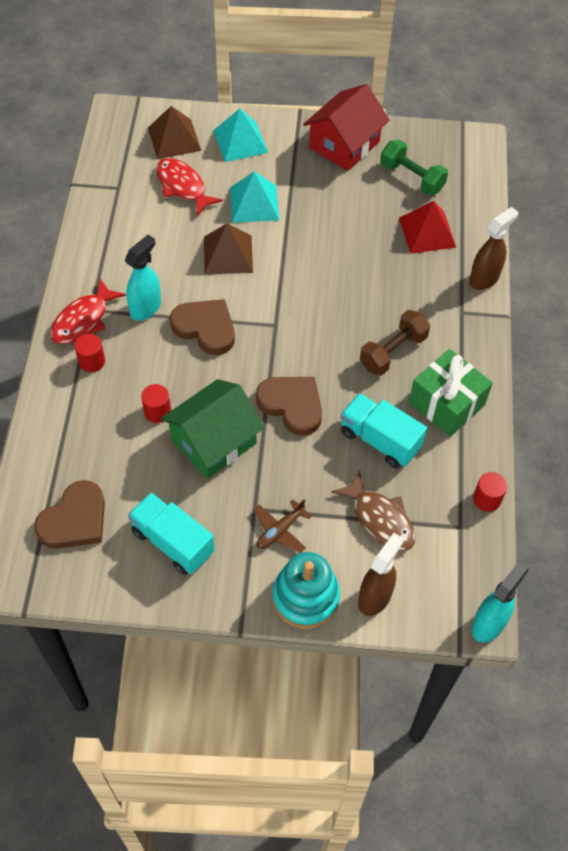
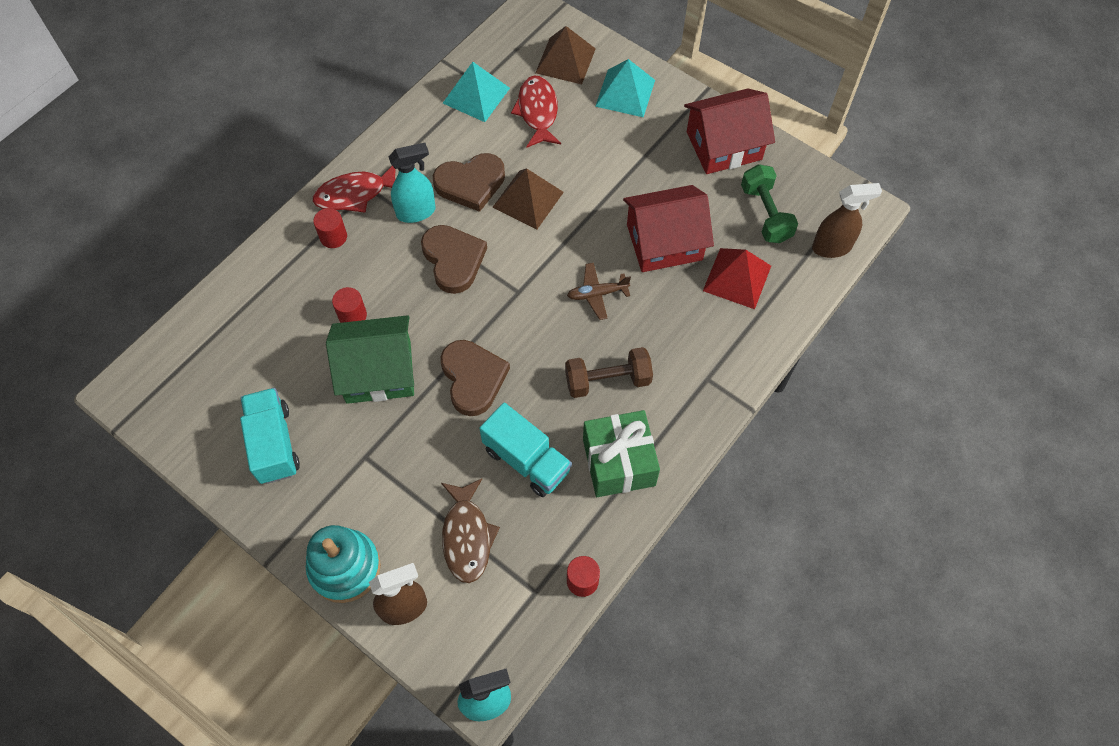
camera: 35 degrees right, 5 degrees up
brown heart [34,480,105,549] -> brown heart moved to [433,153,505,212]
turquoise pyramid [230,172,279,223] -> turquoise pyramid moved to [443,62,510,122]
brown plane [253,499,312,553] -> brown plane moved to [567,263,631,320]
turquoise truck [340,393,427,468] -> turquoise truck turned 150 degrees clockwise [479,403,572,497]
brown spray bottle [469,207,518,290] -> brown spray bottle moved to [812,183,882,258]
none -> red house [623,185,714,272]

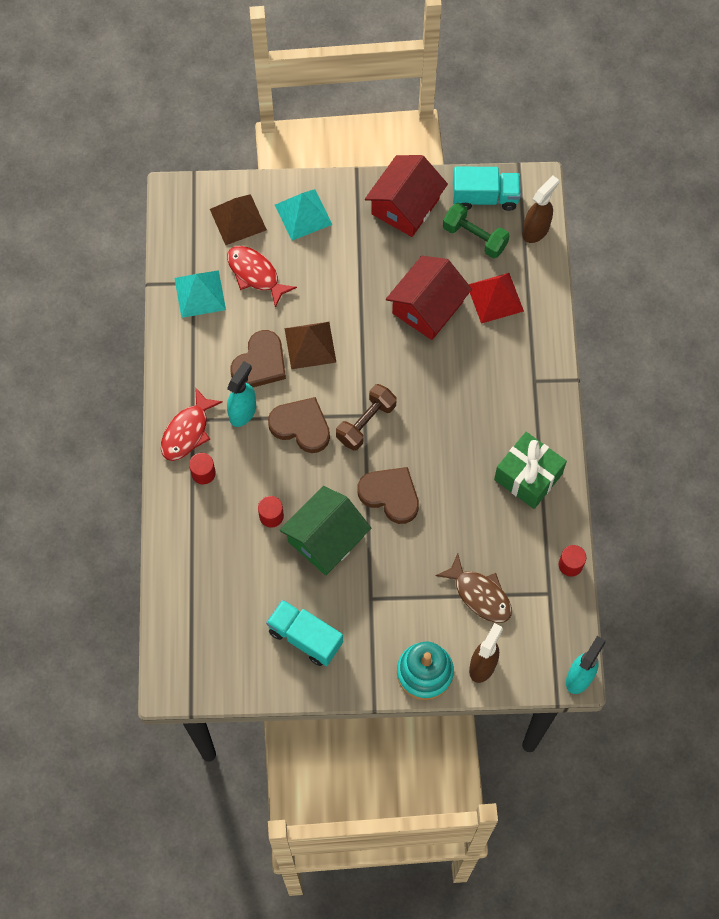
camera: 40 degrees left, 5 degrees up
turquoise truck [479,403,572,497] -> turquoise truck moved to [453,167,521,211]
brown dumbbell [565,347,653,398] -> brown dumbbell moved to [336,384,397,451]
brown plane [567,263,631,320] -> none

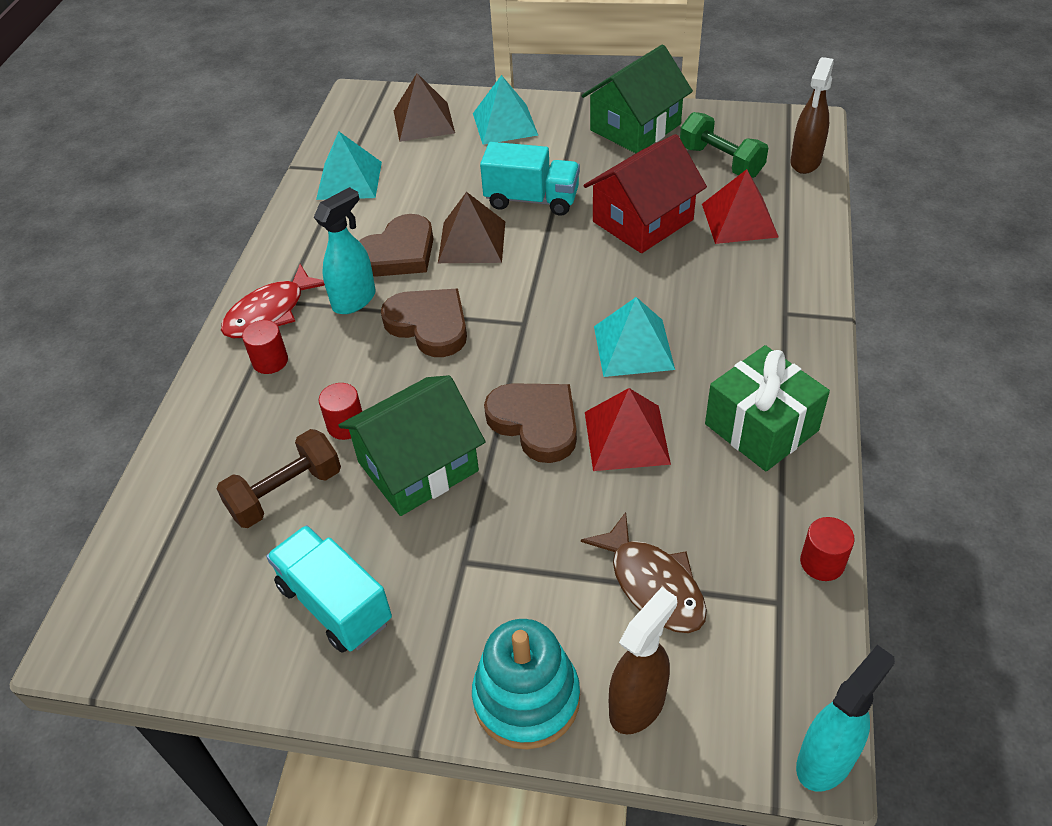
camera: 15 degrees right, 20 degrees down
red fish [227,246,297,308] -> none
brown dumbbell [336,384,397,451] -> brown dumbbell moved to [216,429,341,528]
red house [365,155,448,237] -> green house [582,44,693,153]
turquoise truck [453,167,521,211] -> turquoise truck moved to [480,142,580,216]
brown spray bottle [523,176,559,243] -> brown spray bottle turned 150 degrees clockwise [791,57,834,174]
none -> red pyramid [585,388,671,471]
none -> turquoise pyramid [594,297,675,377]

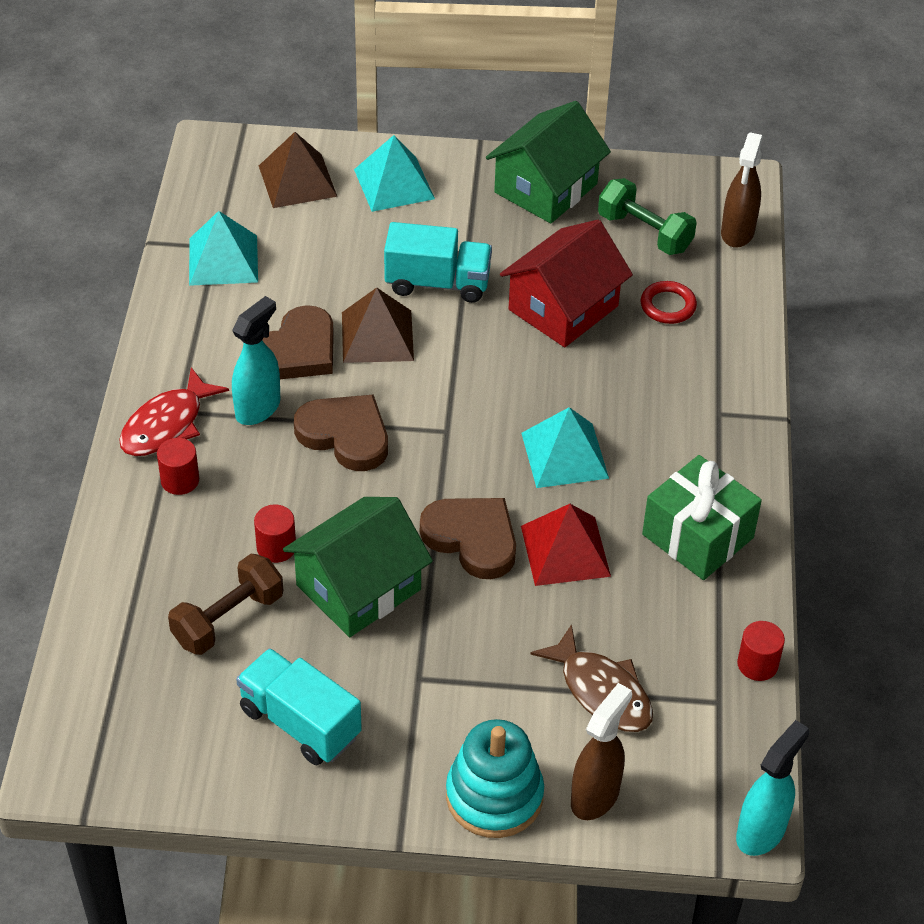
camera: 10 degrees left, 0 degrees up
red pyramid [702,169,779,244] -> red ring [641,281,697,324]

